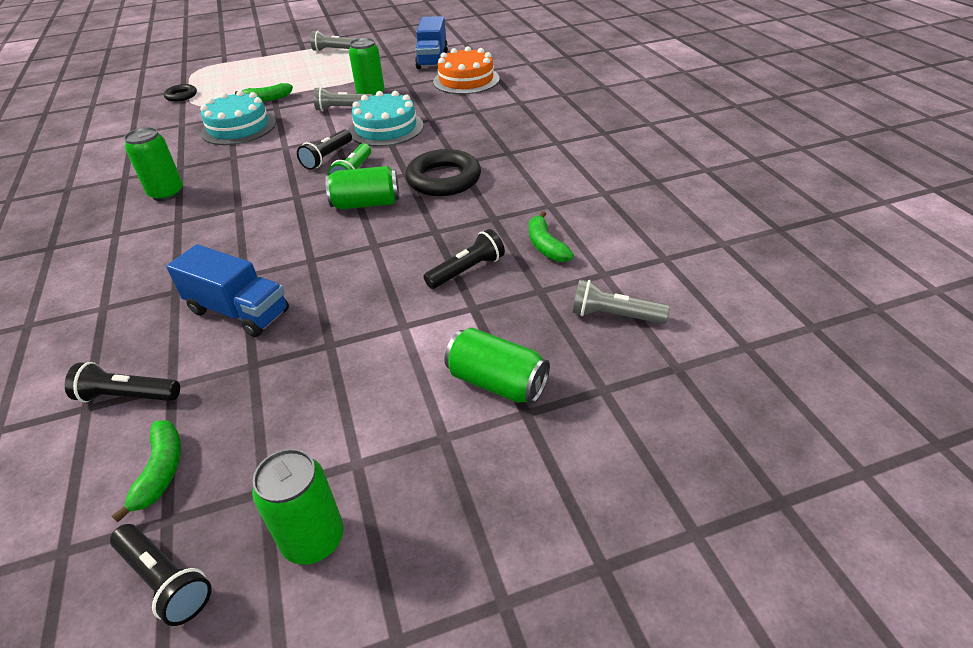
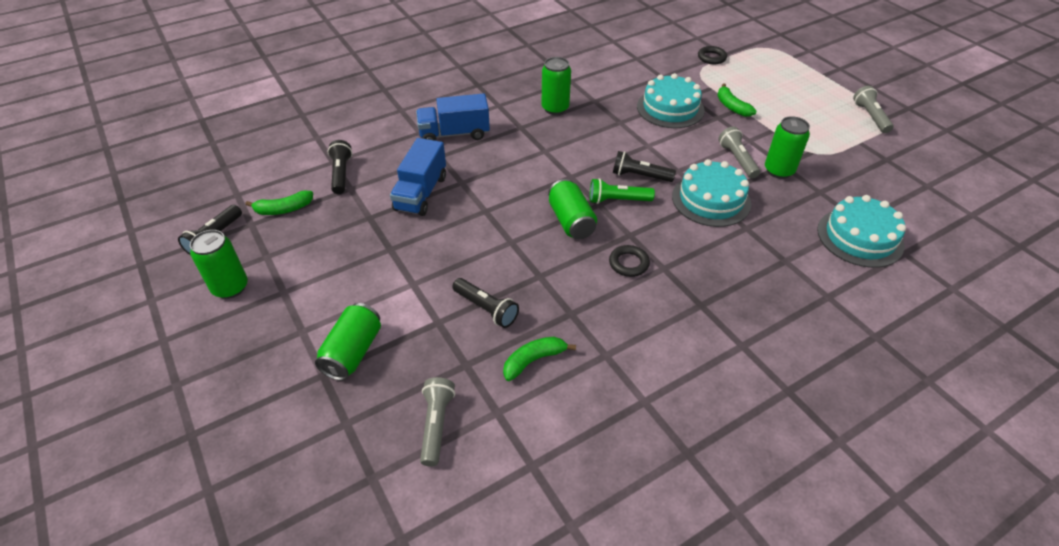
camera: 75 degrees right, 5 degrees up
black ring [405,149,481,196] -> black ring [609,245,650,277], size x0.54
blue truck [415,16,448,69] -> blue truck moved to [416,93,490,141]
orange cake [433,46,500,94] -> turquoise cake [817,195,906,268]

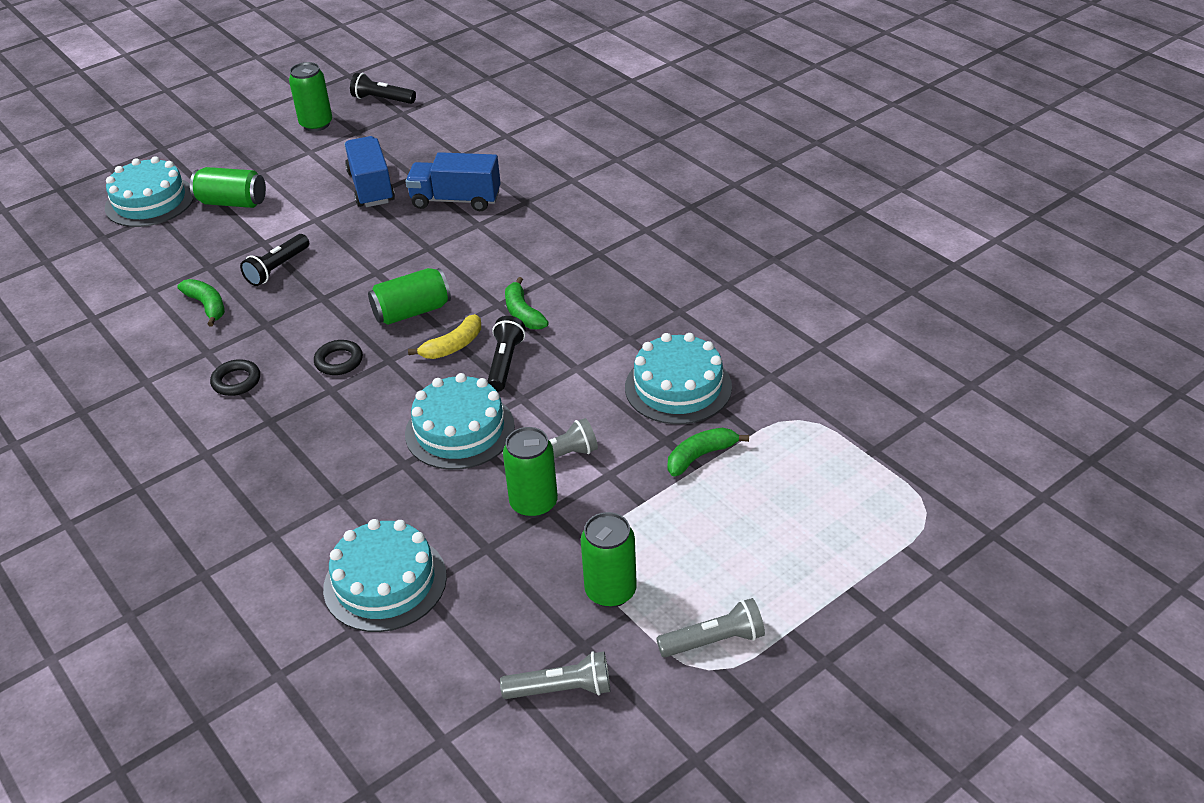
camera: 85 degrees right, 5 degrees down
green banana [245,190,313,215] -> green banana moved to [505,277,549,329]
black flashlight [327,140,353,194] -> none
blue truck [416,93,490,141] -> blue truck moved to [344,136,395,207]
grey flashlight [420,377,455,466] -> grey flashlight moved to [500,651,610,699]
green can [542,57,571,115] -> green can moved to [581,512,637,608]
green flashlight [590,178,655,204] -> yellow banana [408,314,481,359]
black ring [698,46,727,64] -> black ring moved to [210,359,260,396]
none -> turquoise cake [105,156,194,227]

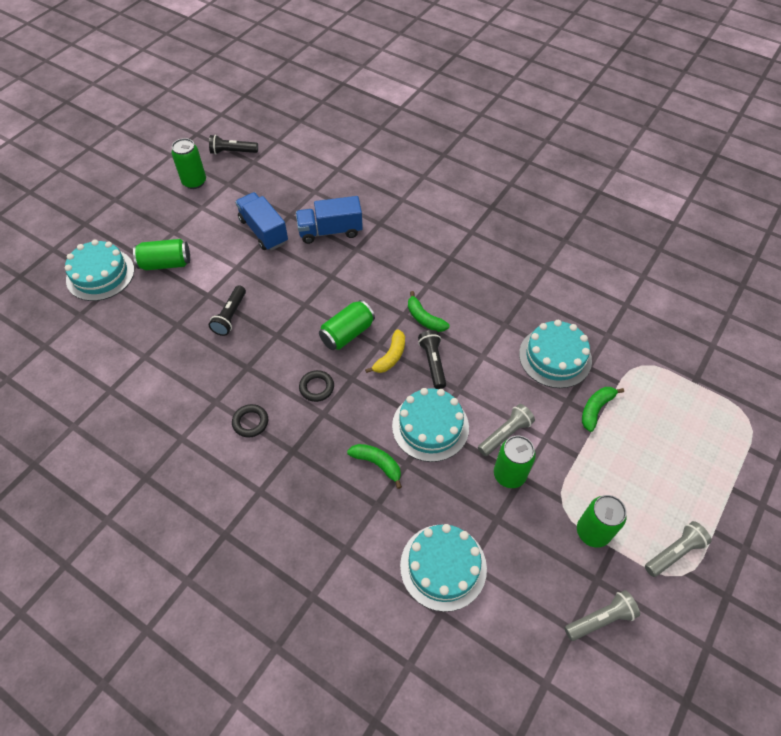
camera: 20 degrees left, 15 degrees up
green banana [177,279,225,327] -> green banana moved to [347,444,402,489]

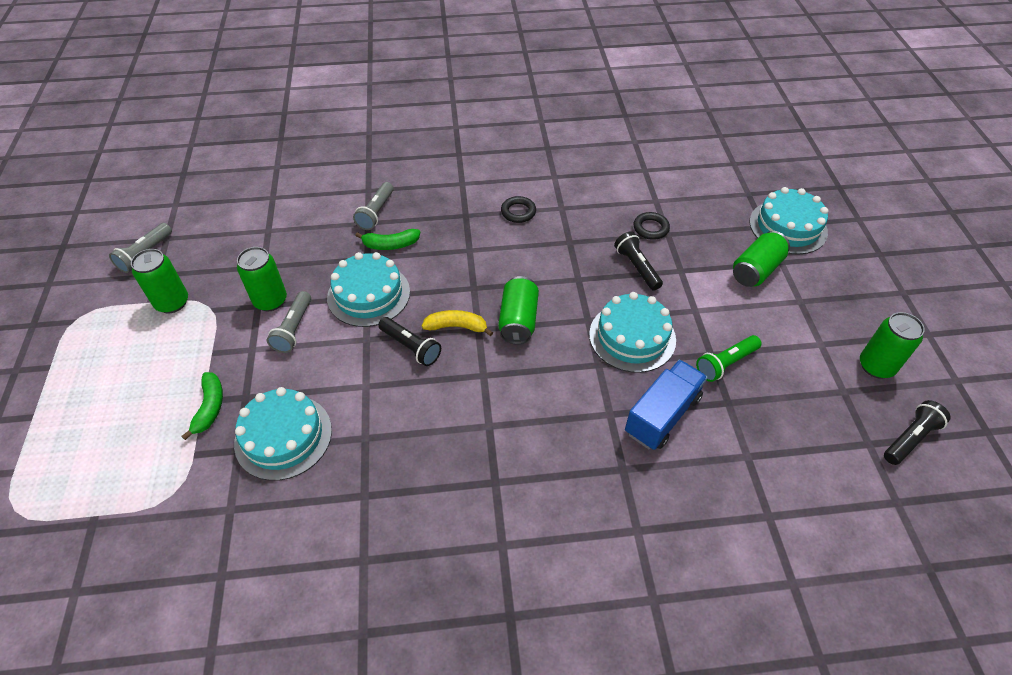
camera: 140 degrees right, 5 degrees down
blue truck [235,192,288,251] -> green flashlight [696,335,762,382]
black ring [299,370,334,402] -> black ring moved to [633,212,670,240]
yellow banana [365,329,405,373] -> yellow banana turned 105 degrees clockwise [422,310,493,336]
turquoise cake [400,524,487,612] -> turquoise cake moved to [589,292,676,373]
green banana [408,291,449,332] -> none
grey flashlight [645,521,712,577] -> grey flashlight moved to [353,182,393,230]

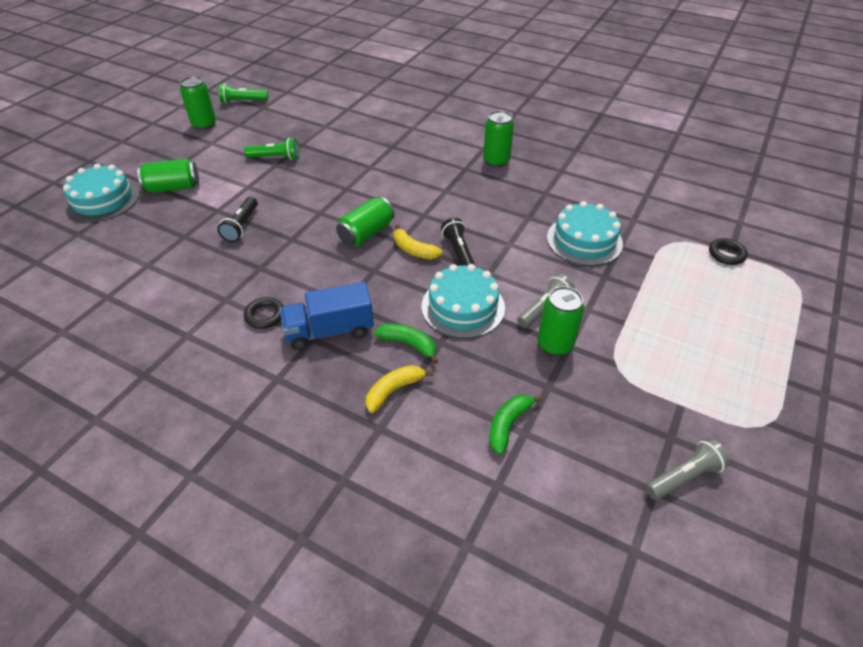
camera: 145 degrees left, 5 degrees down
green can [131,249,188,313] -> green can moved to [483,110,514,167]
green banana [181,372,223,440] -> green banana moved to [489,394,543,455]
grey flashlight [353,182,393,230] -> yellow banana [366,365,434,413]
turquoise cake [589,292,676,373] -> none
blue truck [625,360,708,450] -> blue truck moved to [280,282,374,350]
black ring [633,212,670,240] -> black ring moved to [709,238,748,265]
black flashlight [884,400,951,465] -> green flashlight [219,84,268,103]

